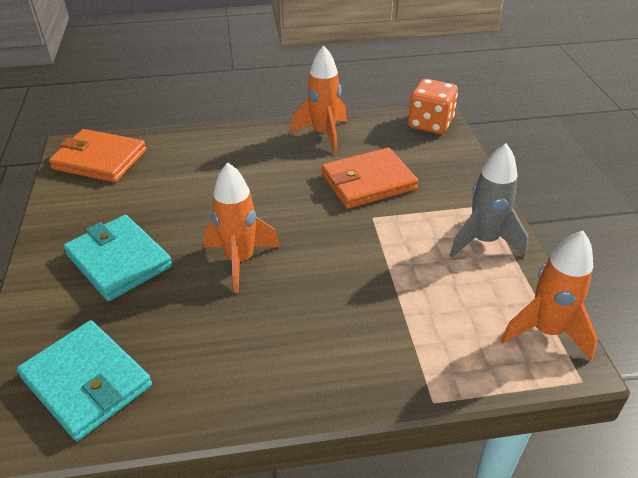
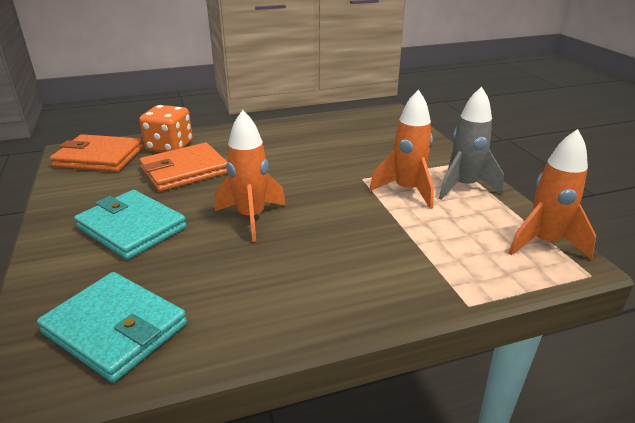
camera: 10 degrees left, 10 degrees down
orange rocket [290,45,347,154] -> orange rocket moved to [369,90,434,209]
orange wallet [322,148,418,209] -> orange wallet moved to [140,143,228,191]
orange dice [408,79,458,134] -> orange dice moved to [139,105,193,152]

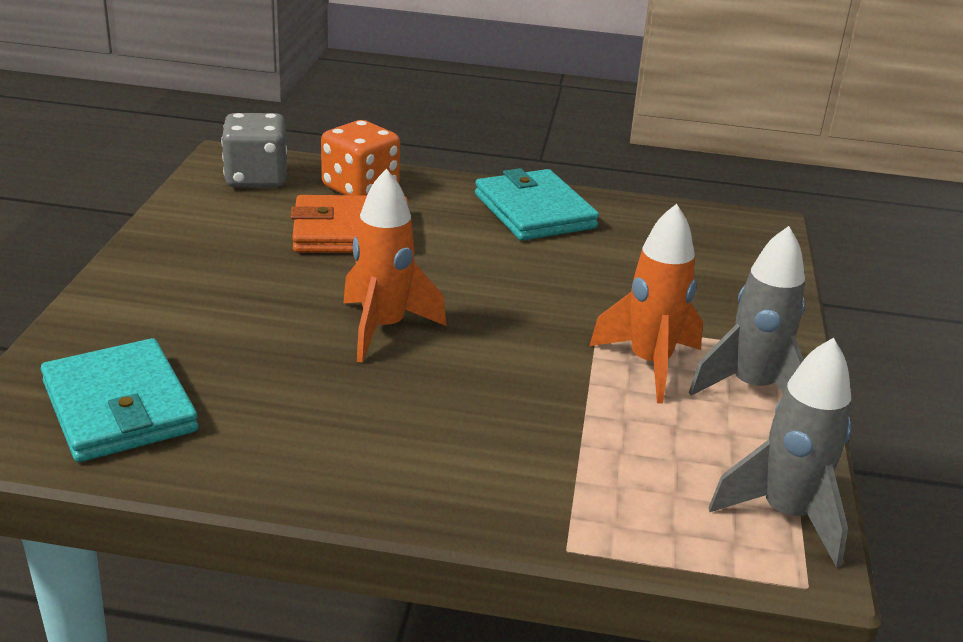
camera: 25 degrees right, 0 degrees up
orange wallet [50,134,143,172] -> grey dice [221,113,287,187]
turquoise wallet [74,190,187,260] -> turquoise wallet moved to [475,168,599,241]
orange rocket [509,129,596,260] -> grey rocket [709,338,852,567]

